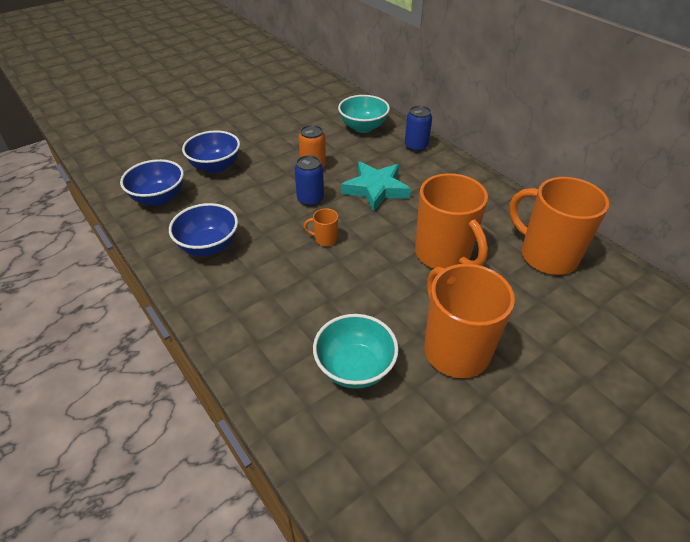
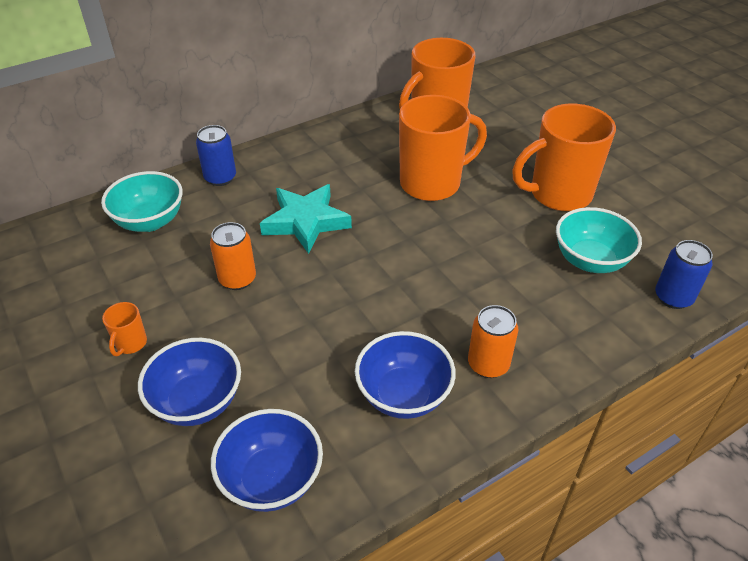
camera: 85 degrees left, 0 degrees up
blue can [294,155,324,206] -> blue can moved to [655,240,713,309]
orange mug [304,208,338,246] -> orange mug moved to [102,302,147,357]
none -> orange can [468,305,518,378]

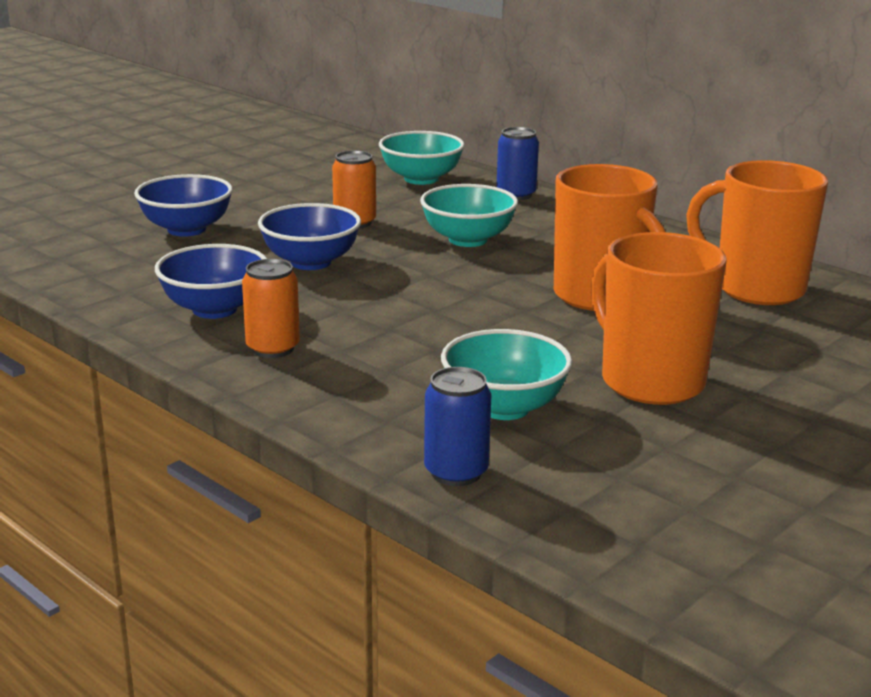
camera: 75 degrees right, 20 degrees down
orange mug [102,302,147,357] -> none
blue bowl [211,409,323,512] -> blue bowl moved to [258,203,361,270]
turquoise star [260,184,352,254] -> turquoise bowl [420,184,518,247]

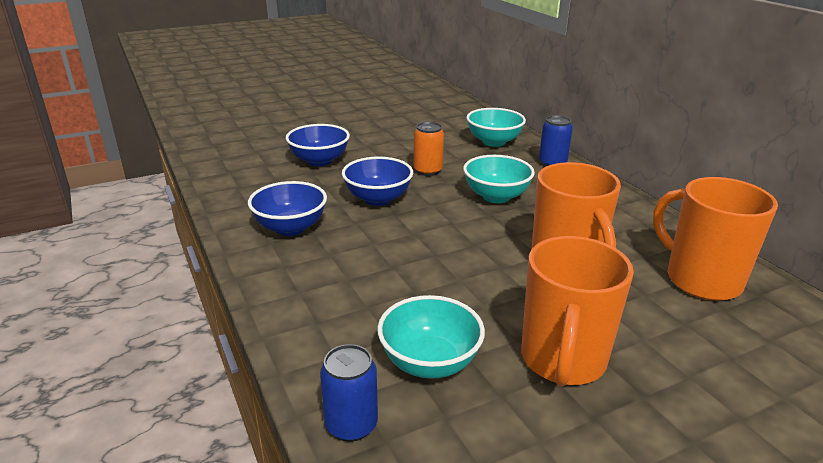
camera: 20 degrees right, 5 degrees up
orange can [242,259,300,358] -> none
orange mug [591,232,726,405] -> orange mug turned 150 degrees counterclockwise [521,236,634,386]

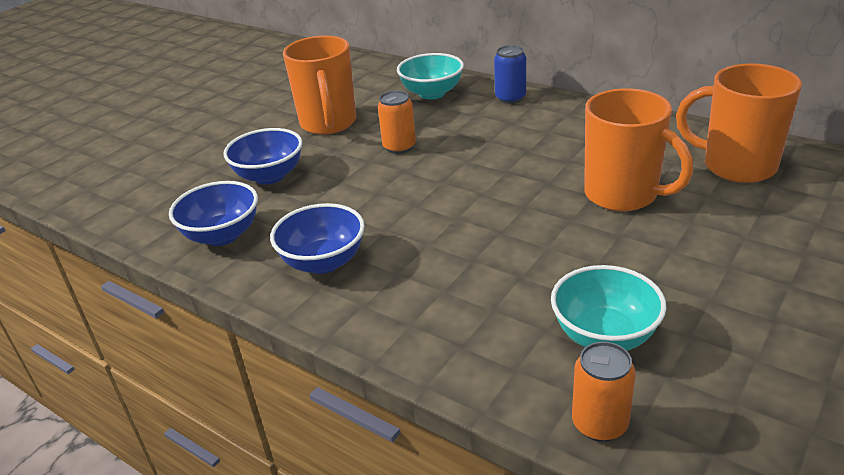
camera: 25 degrees left, 5 degrees up
blue can [320,344,378,442] -> orange can [572,342,636,442]
blue bowl [342,157,413,206] -> blue bowl moved to [169,181,258,246]
turquoise bowl [463,155,535,203] -> none
orange mug [521,236,634,386] -> orange mug moved to [283,36,356,135]

